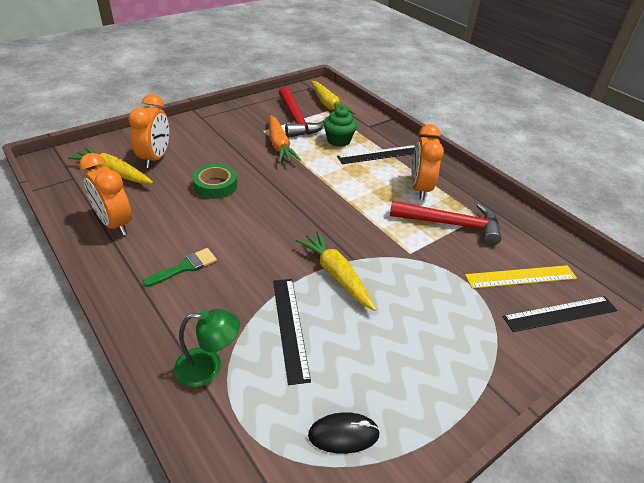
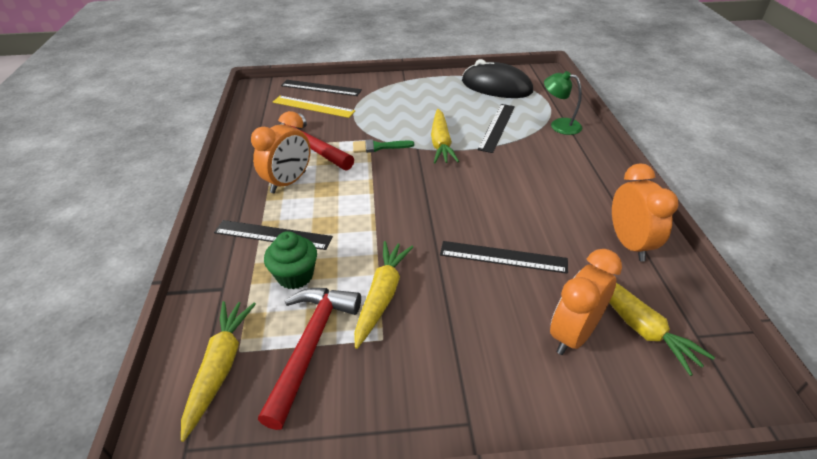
camera: 145 degrees left, 0 degrees up
green brush [142,248,217,287] -> green brush moved to [353,139,414,153]
green tape [192,164,237,199] -> black ruler [440,241,568,274]
orange carrot [269,115,301,163] -> yellow carrot [354,241,413,349]
black mouse [308,412,380,454] -> black mouse [462,59,533,98], size x1.91

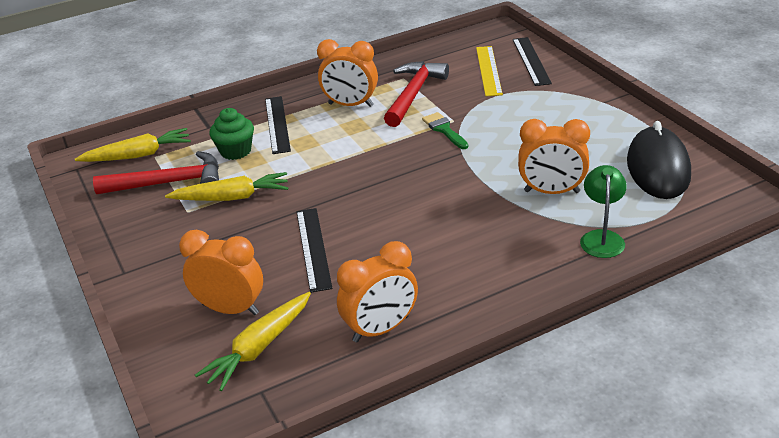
camera: 70 degrees right, 5 degrees down
yellow carrot [431,109,459,163] -> none
black ruler [477,104,515,153] -> orange clock [518,119,590,194]

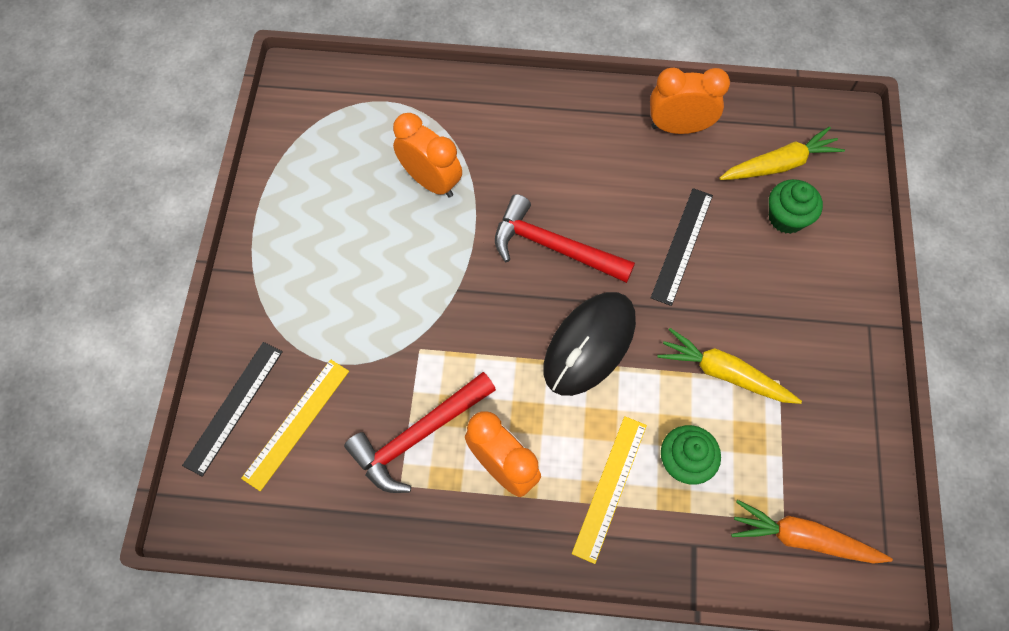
camera: 150 degrees left, 30 degrees up
yellow carrot [75,128,191,162] -> orange carrot [731,500,893,564]
red hammer [93,151,219,194] -> red hammer moved to [495,194,635,283]
orange clock [179,229,263,315] -> green cupcake [769,179,823,234]
black ruler [265,96,291,154] -> yellow ruler [572,416,647,564]
green brush [422,112,468,149] -> none
green lamp [580,165,627,258] -> none
black mouse [627,121,691,199] -> black mouse moved to [544,292,636,396]

